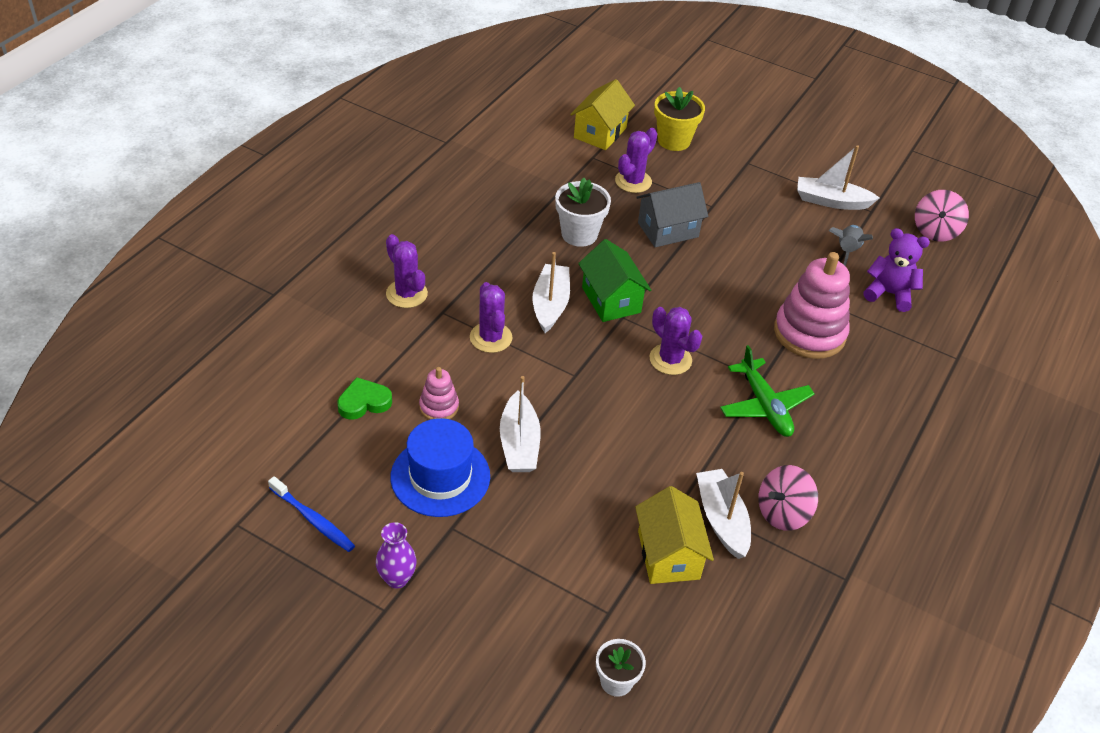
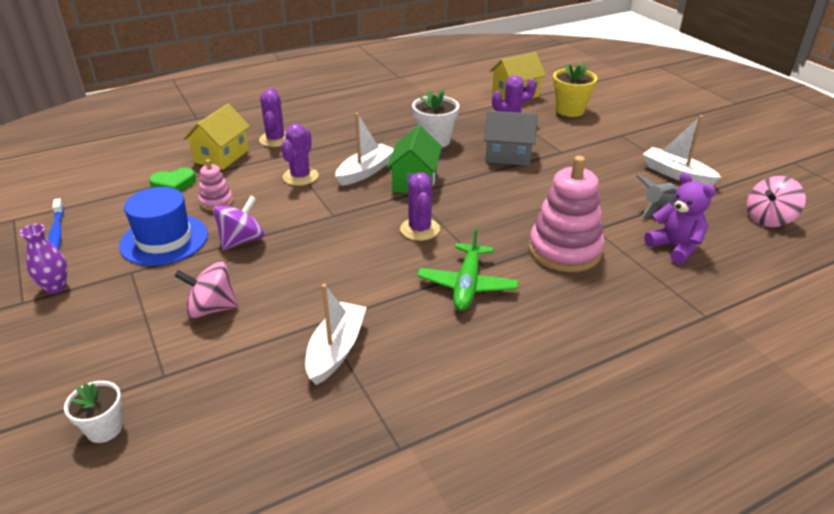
camera: 35 degrees right, 10 degrees down
green heart [337,377,392,420] -> green heart turned 150 degrees clockwise [149,168,196,192]
white boat [500,376,541,472] -> purple spinning top [213,196,264,250]
yellow house [635,486,714,584] -> yellow house moved to [183,104,250,170]
pink spinning top [758,465,818,531] -> pink spinning top moved to [175,262,238,318]

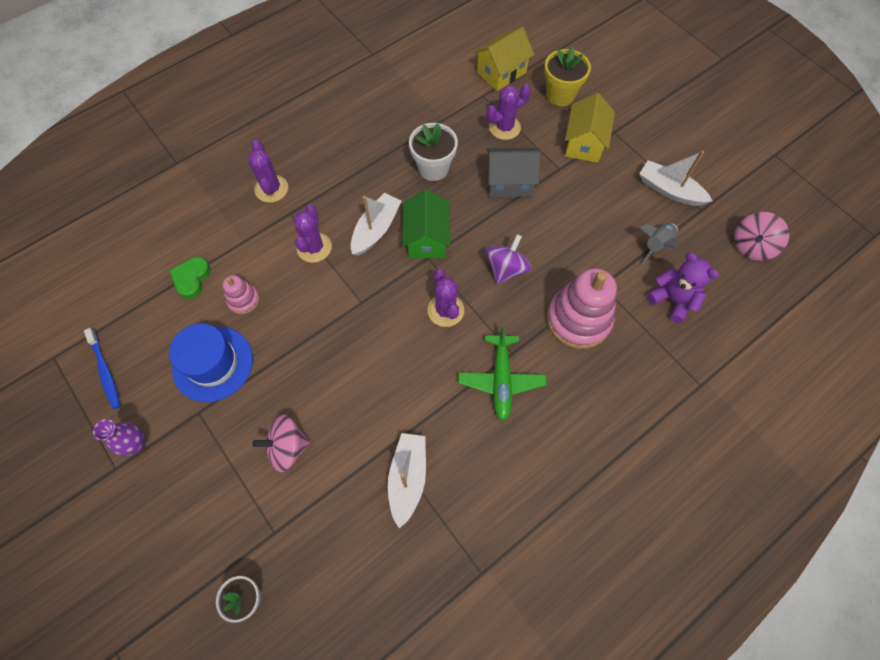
camera: 10 degrees left, 30 degrees up
green heart [149,168,196,192] -> green heart turned 135 degrees clockwise [169,257,211,299]
yellow house [183,104,250,170] -> yellow house moved to [565,93,615,163]
purple spinning top [213,196,264,250] -> purple spinning top moved to [486,234,531,284]

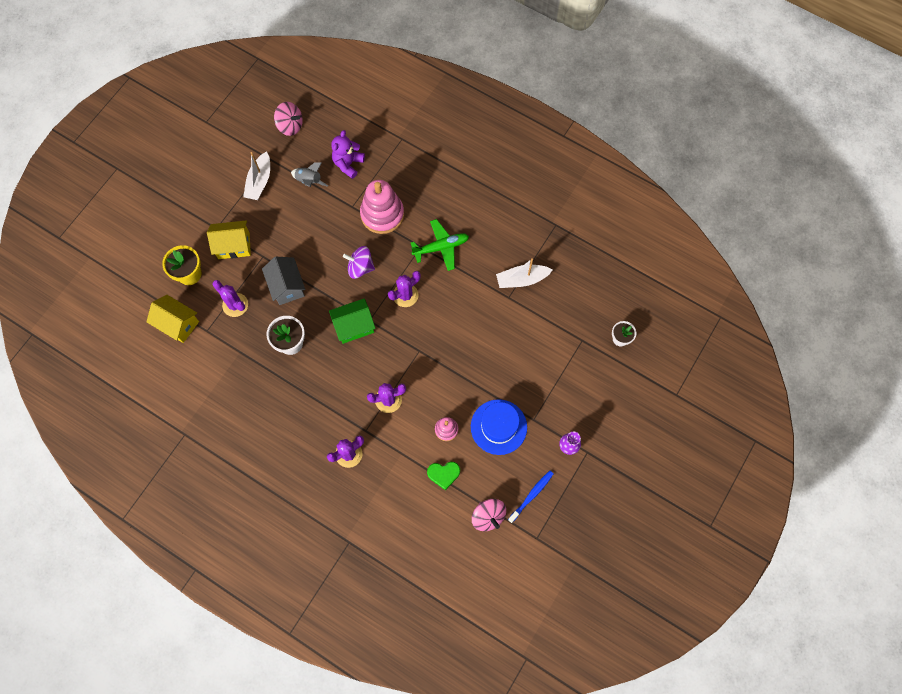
camera: 110 degrees left, 5 degrees up
pink spinning top [253,415,311,472] -> pink spinning top moved to [472,499,506,531]
white boat [351,193,401,256] -> none

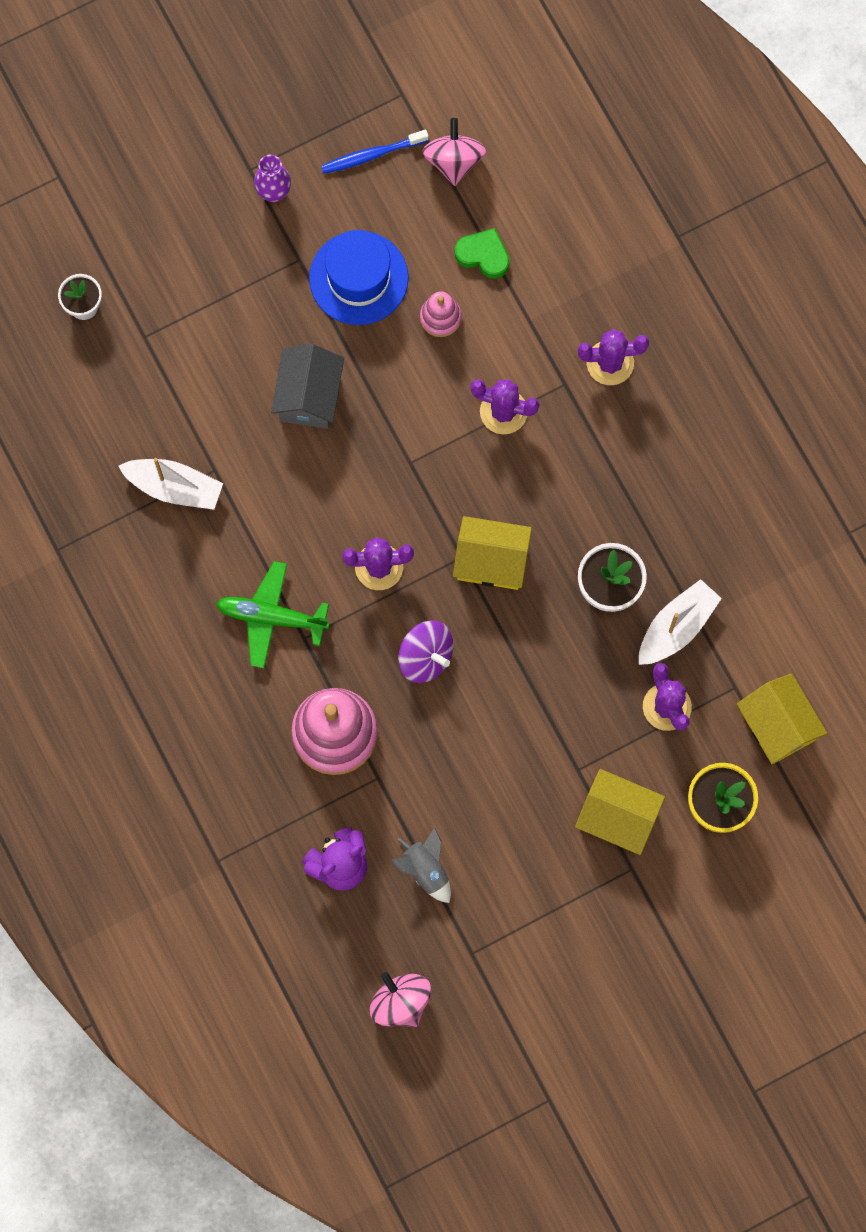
camera: 150 degrees left, 5 degrees up
white boat [243,151,270,200] -> white boat moved to [639,579,722,665]
grey house [262,257,305,305] -> grey house moved to [271,344,344,429]
green house [329,298,376,344] -> yellow house [453,516,532,590]

